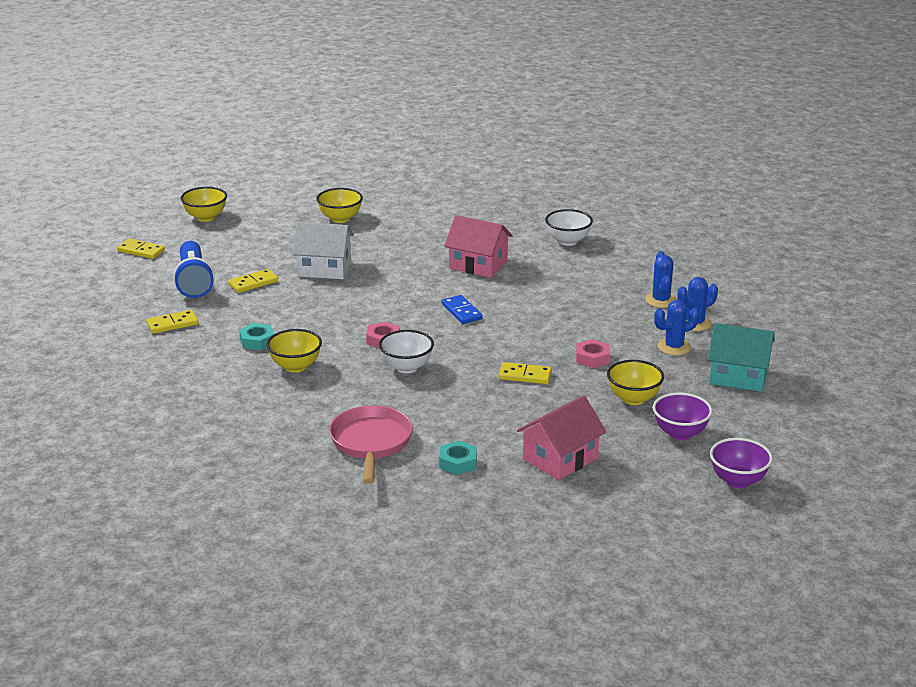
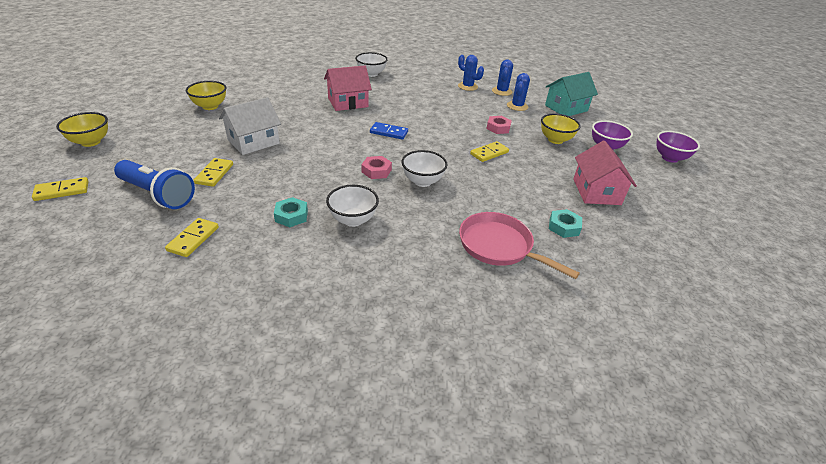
camera: 50 degrees left, 10 degrees up
yellow bowl [267,329,322,373] -> white bowl [326,185,379,227]

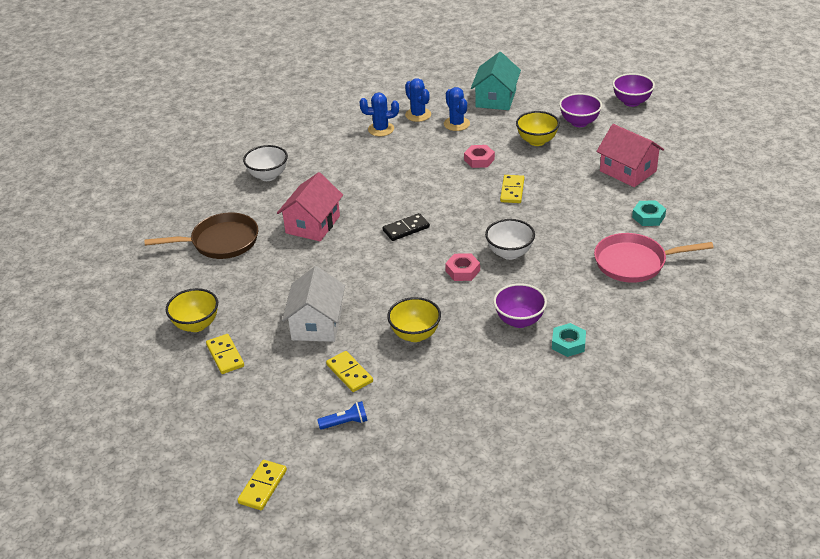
camera: 40 degrees left, 0 degrees up
yellow bowl [56,112,108,147] -> yellow bowl moved to [387,297,441,342]
blue flashlight [114,160,195,209] -> blue flashlight [317,401,368,430], size x0.47
yellow domino [165,218,219,257] -> yellow domino moved to [206,334,244,374]
turquoise nut [274,197,308,227] -> turquoise nut moved to [552,323,586,357]
white bowl [326,185,379,227] -> purple bowl [493,283,547,328]
blue domino [370,122,408,139] -> black domino [383,213,430,241]
none -> brown pan [144,213,258,259]

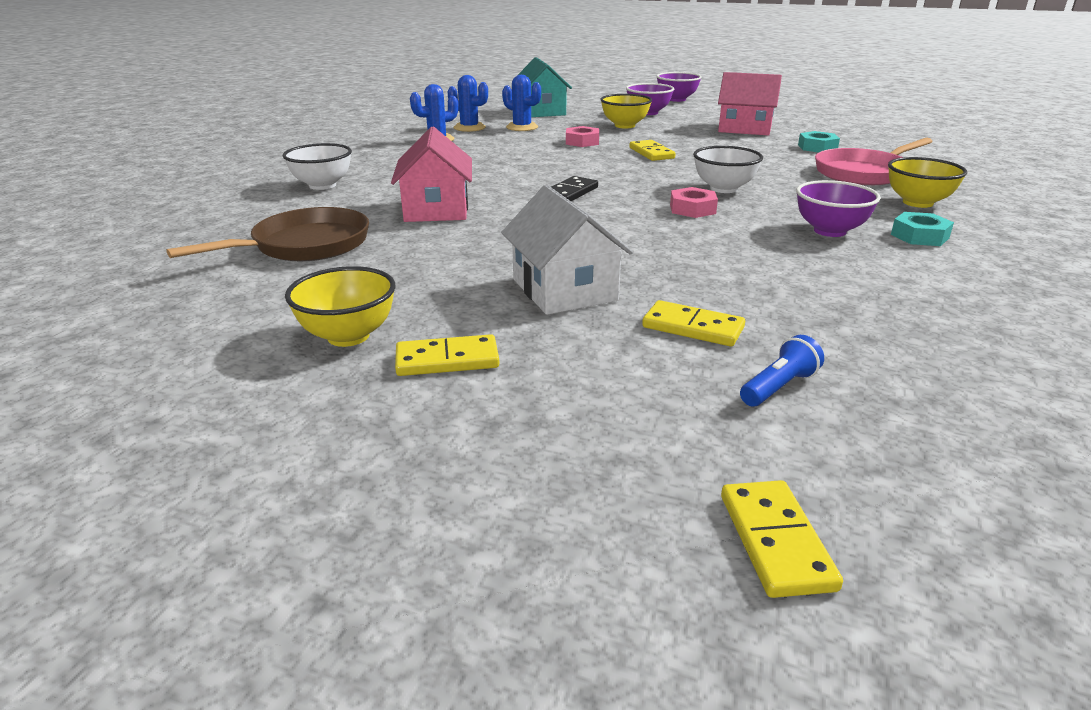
camera: 30 degrees left, 10 degrees down
yellow domino [206,334,244,374] -> yellow domino turned 45 degrees counterclockwise [395,334,500,376]
yellow bowl [387,297,441,342] -> yellow bowl moved to [888,157,967,208]

